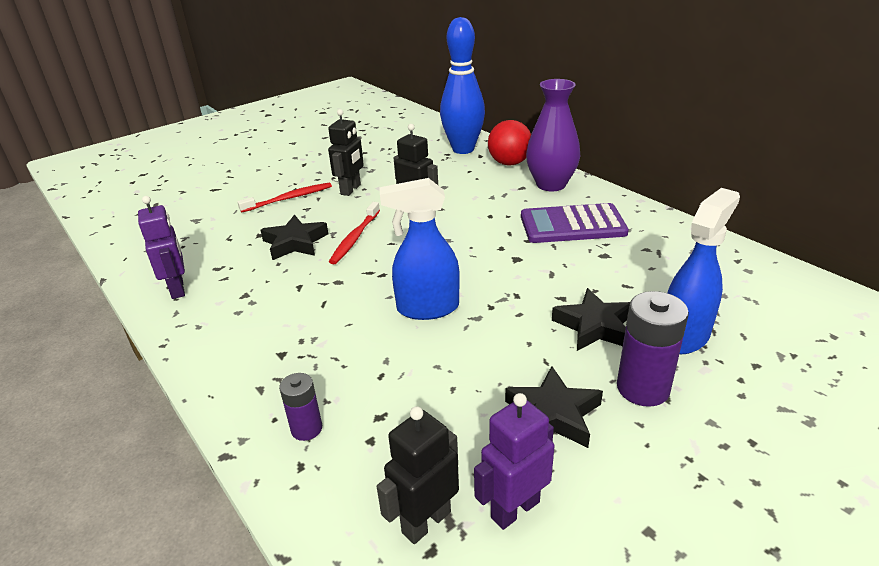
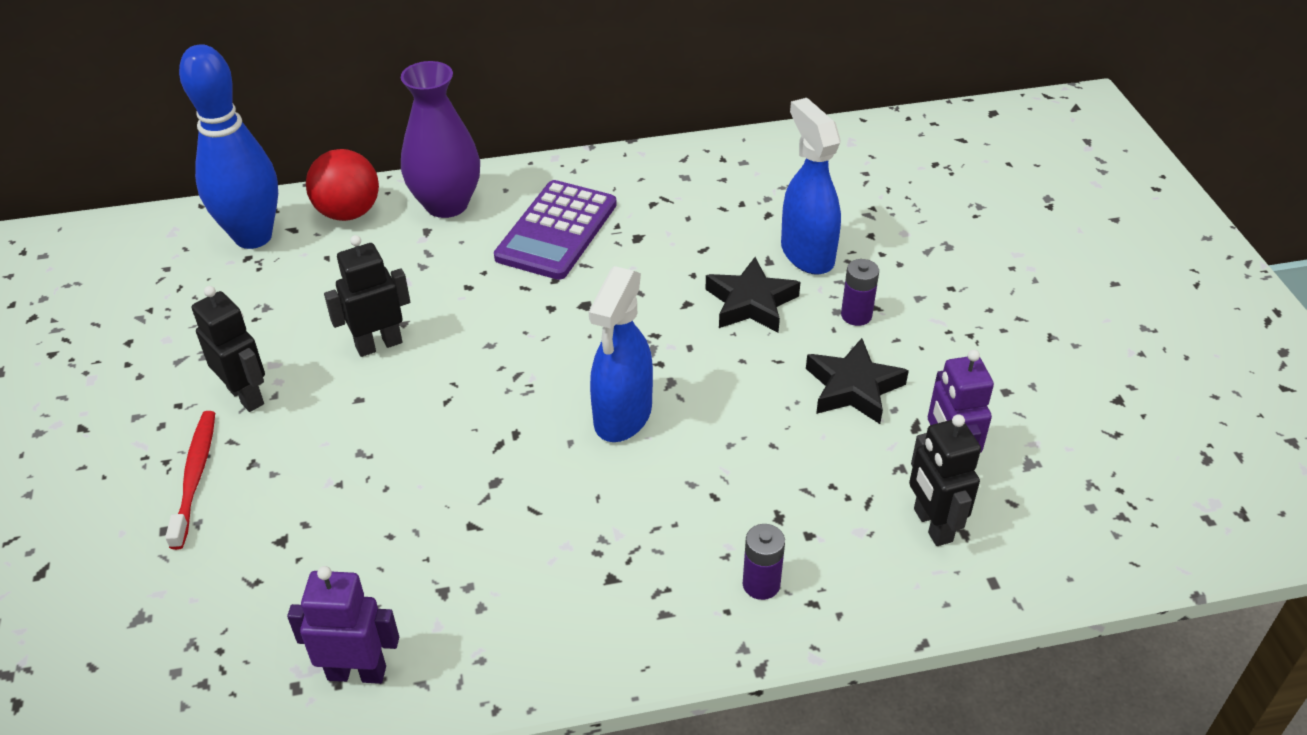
camera: 65 degrees left, 10 degrees up
black star [260,215,328,260] -> none
red toothbrush [329,202,380,264] -> none
purple battery [617,291,689,407] -> purple battery [841,259,879,326], size x0.59

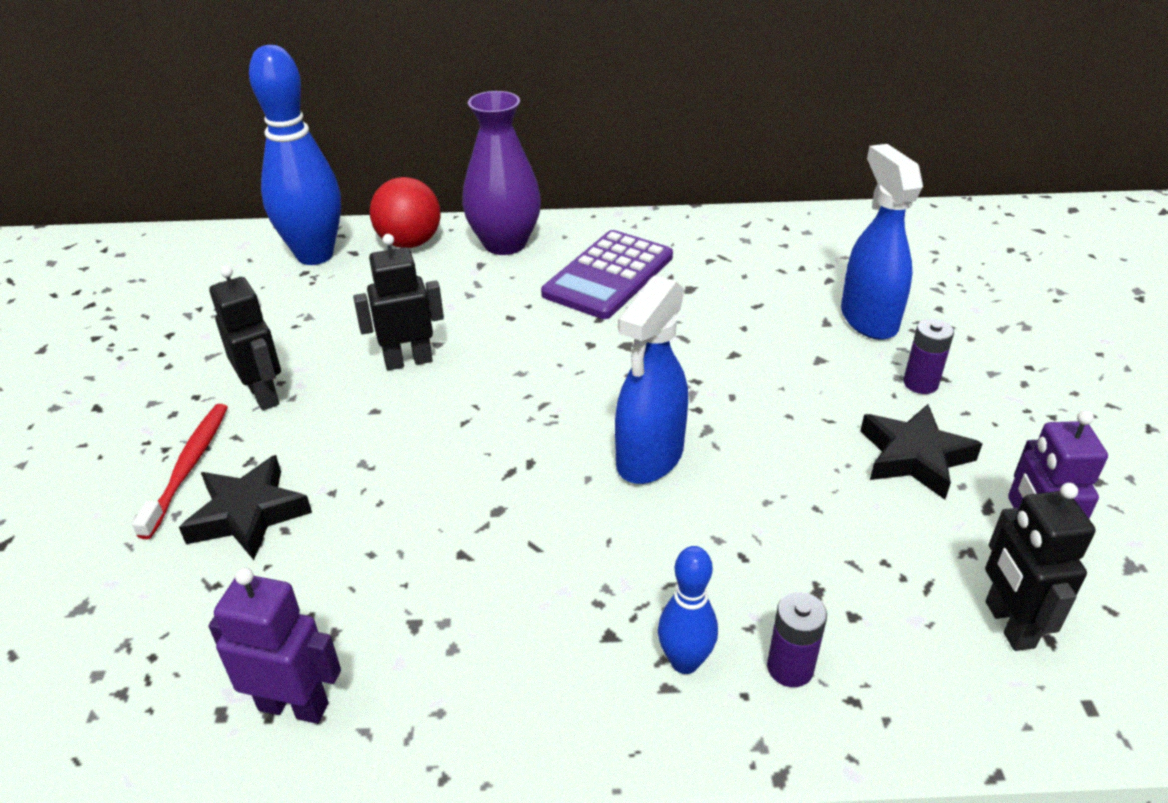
camera: 10 degrees right, 5 degrees down
black star [705,257,801,333] -> black star moved to [179,455,312,560]
none -> blue bowling pin [658,546,718,674]

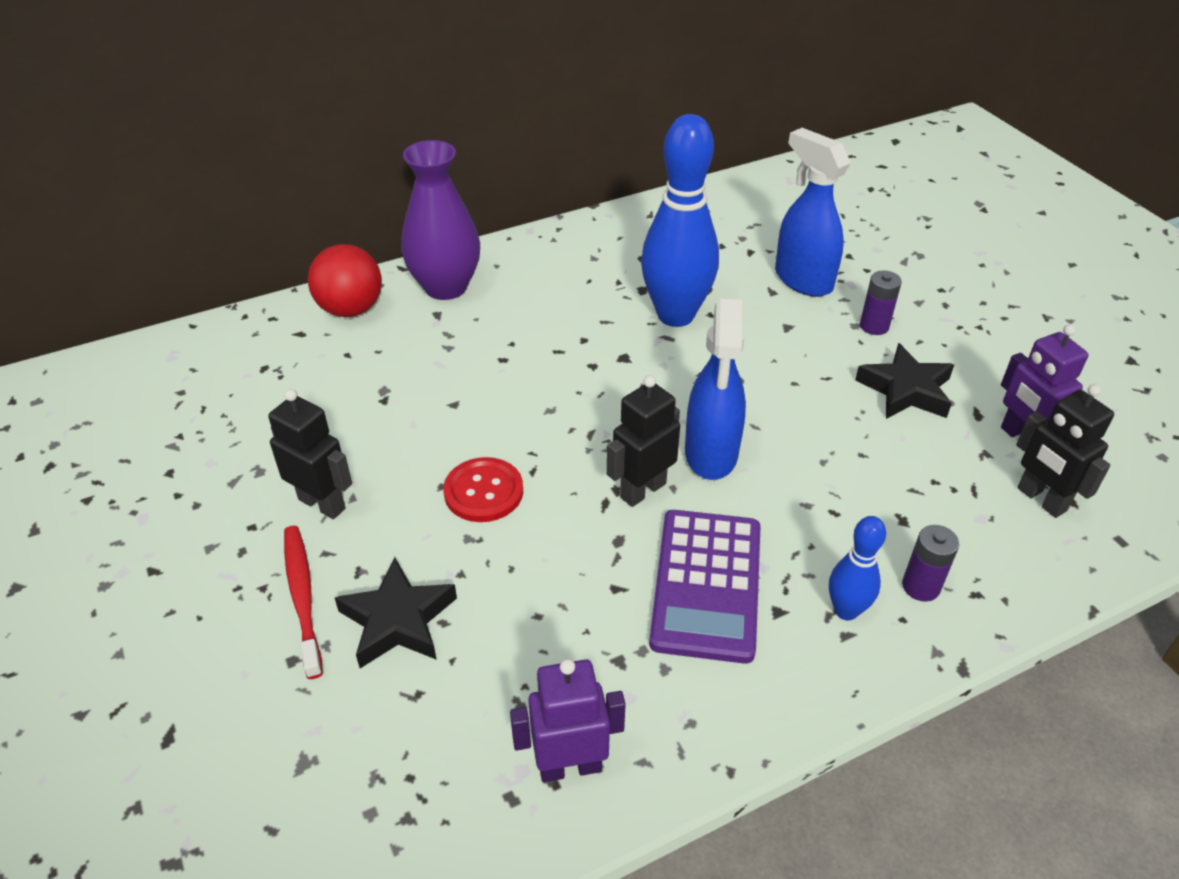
camera: 25 degrees left, 5 degrees up
blue bowling pin [249,45,341,265] -> blue bowling pin moved to [641,114,719,327]
black robot [353,234,444,370] -> black robot moved to [607,375,680,507]
purple calculator [541,230,673,319] -> purple calculator moved to [649,510,761,664]
none -> red button [443,457,523,522]

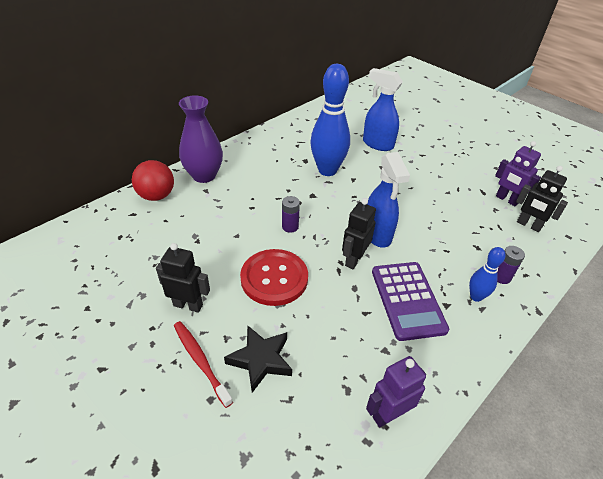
camera: 20 degrees left, 0 degrees up
red button [443,457,523,522] -> red button [240,249,308,306], size x1.55
black star [855,343,954,419] -> none
purple battery [860,270,902,335] -> purple battery moved to [282,196,300,233]

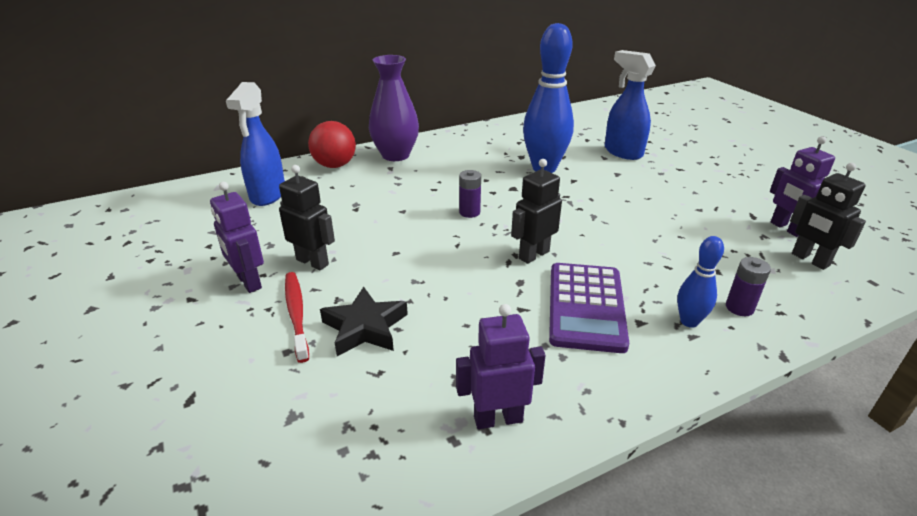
camera: 20 degrees right, 10 degrees down
red button [240,249,308,306] -> none
blue spray bottle [367,152,410,247] -> blue spray bottle moved to [226,82,285,206]
none -> purple robot [210,182,264,293]

